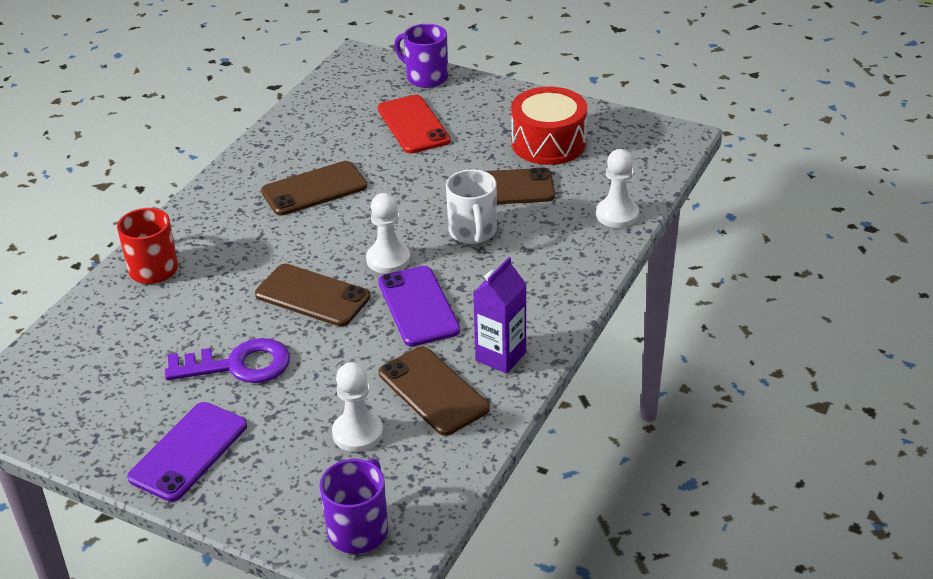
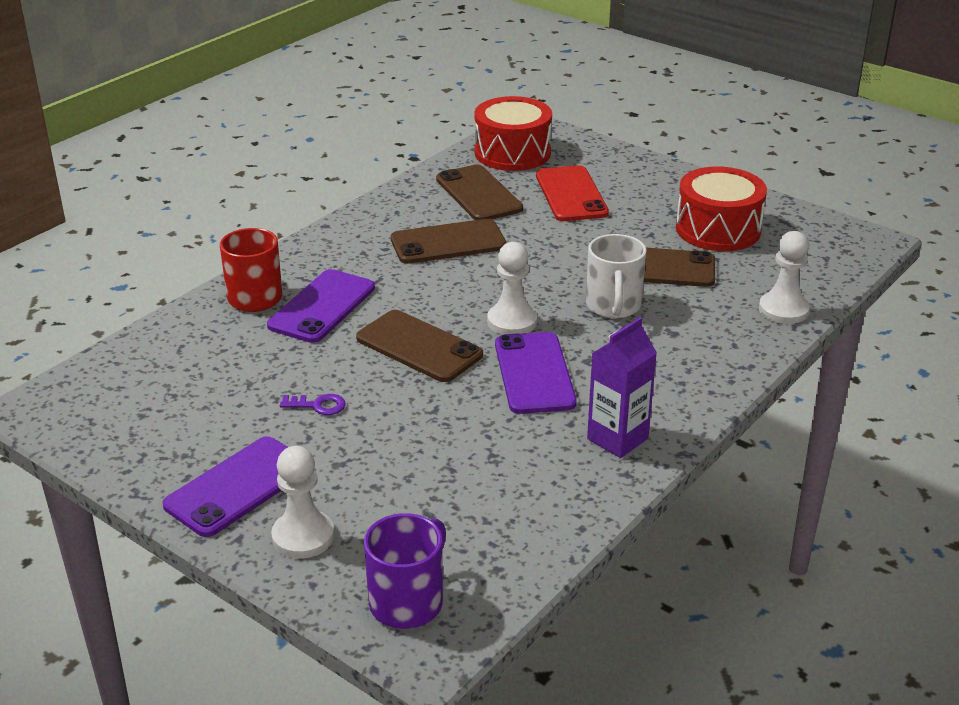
camera: 10 degrees right, 5 degrees down
purple key [165,338,290,383] -> purple key [280,394,346,415], size x0.46
white pawn [332,362,383,452] -> white pawn moved to [271,446,334,559]
brown phone [379,346,490,436] -> brown phone moved to [436,165,523,220]
purple mug [394,24,448,88] -> none
none -> purple phone [267,269,375,343]
none -> red drum [474,96,552,171]

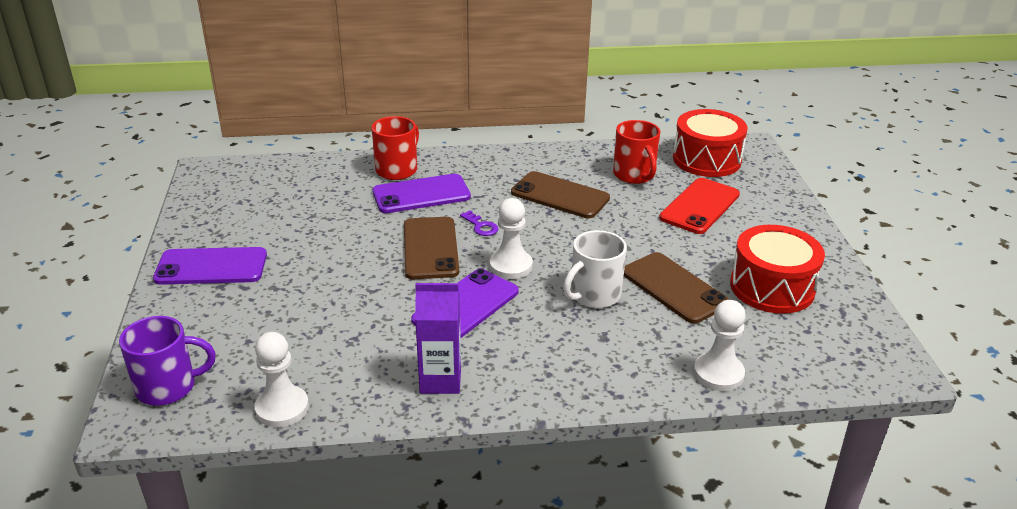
camera: 45 degrees right, 0 degrees up
white pawn [271,446,334,559] -> white pawn moved to [254,332,309,427]
purple key [280,394,346,415] -> purple key moved to [460,210,498,236]
brown phone [436,165,523,220] -> red mug [613,120,660,184]

